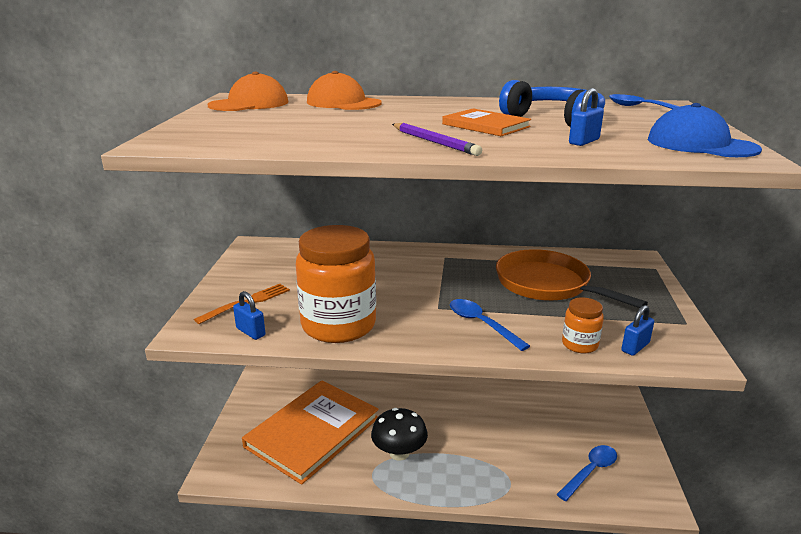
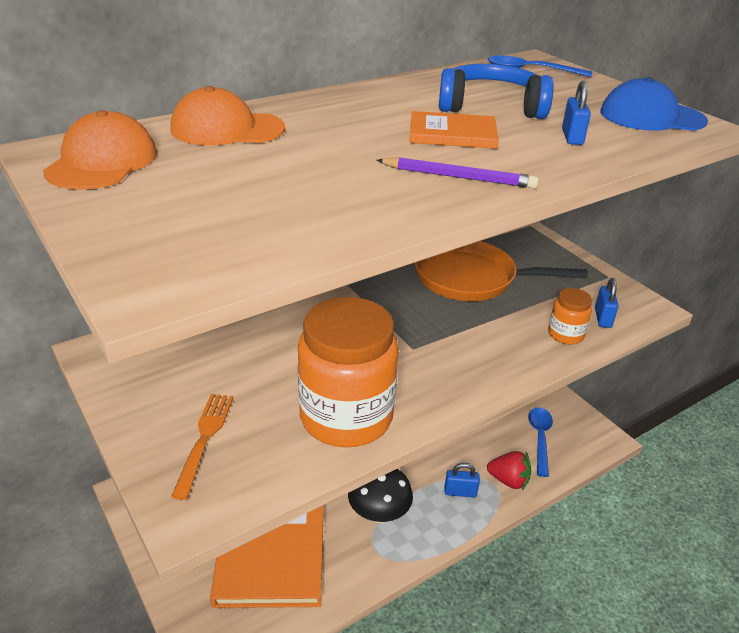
camera: 40 degrees left, 10 degrees up
blue padlock [233,291,265,340] -> blue padlock moved to [445,463,480,498]
blue spoon [450,299,530,351] -> none
none -> red strawberry [487,451,531,490]

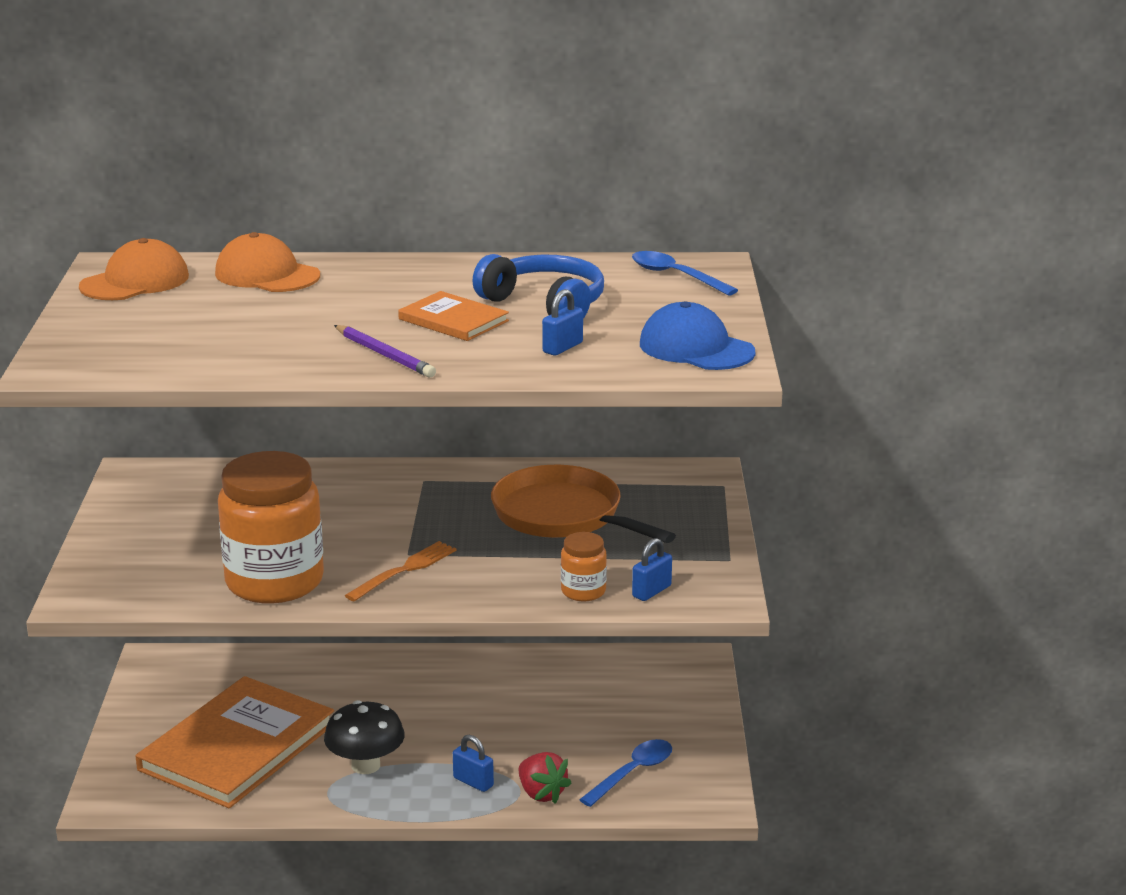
camera: 35 degrees right, 10 degrees down
orange fork [171,394,234,500] -> orange fork moved to [345,541,457,602]

